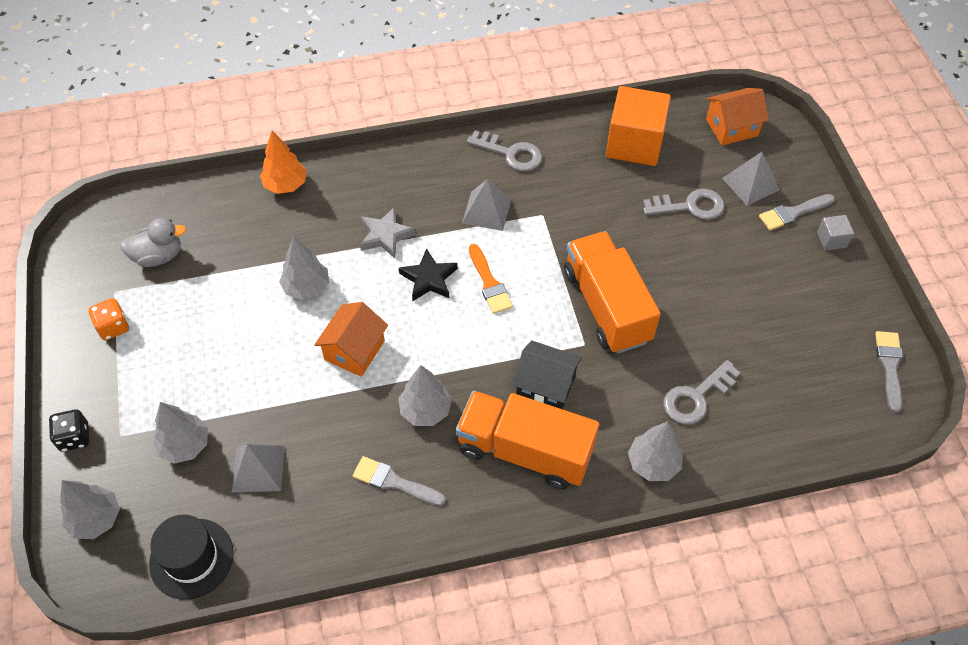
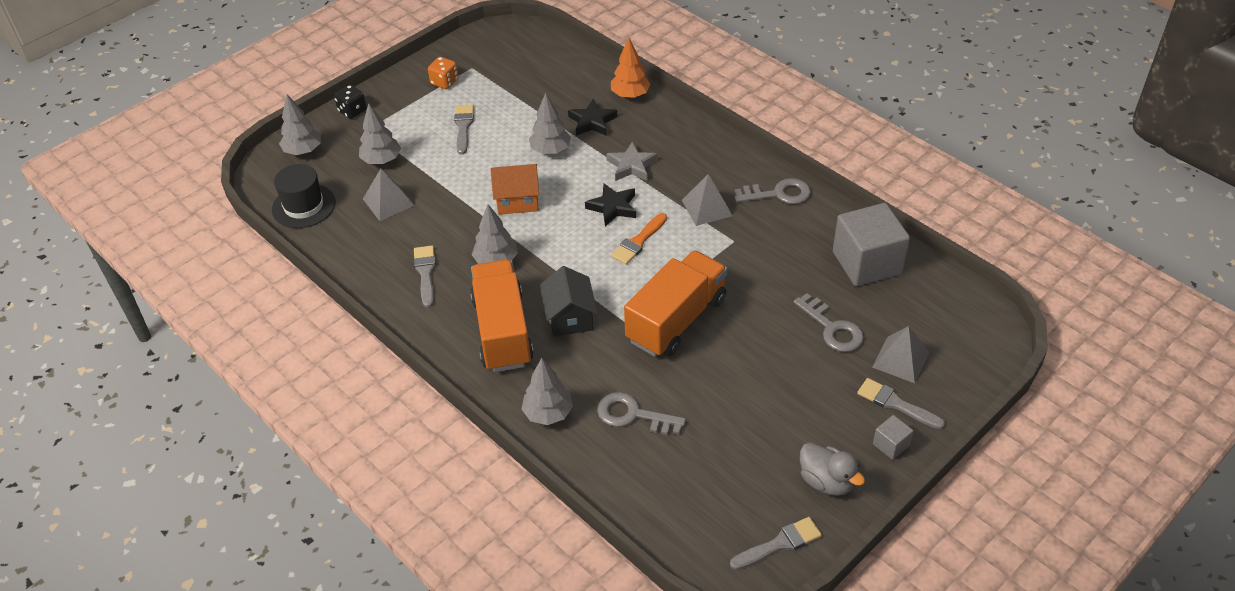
camera: 60 degrees right, 10 degrees down
grey duck [120,218,186,267] -> grey duck moved to [800,442,865,496]
grey key [467,130,542,171] -> grey key turned 90 degrees counterclockwise [735,178,811,204]
orange cube [606,86,671,166] -> grey cube [833,203,910,286]
orange house [706,88,769,145] -> none
none -> grey brush [454,105,474,155]
none -> black star [568,99,617,136]

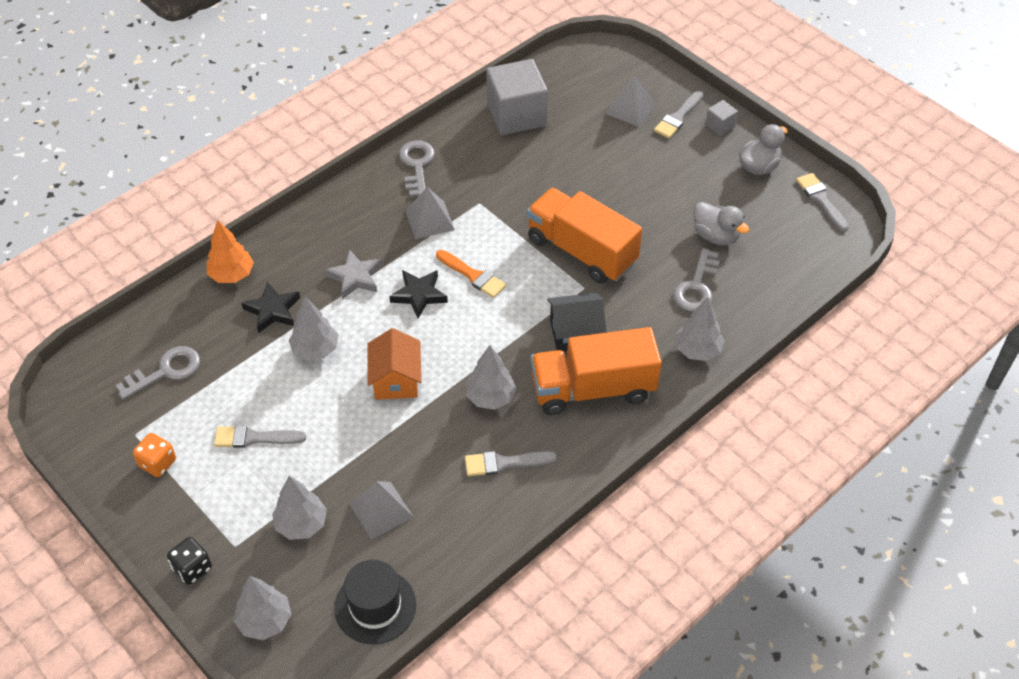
camera: 90 degrees left, 5 degrees up
grey key [794,293,864,352] -> grey key moved to [115,346,200,400]
none -> grey duck [694,202,749,245]

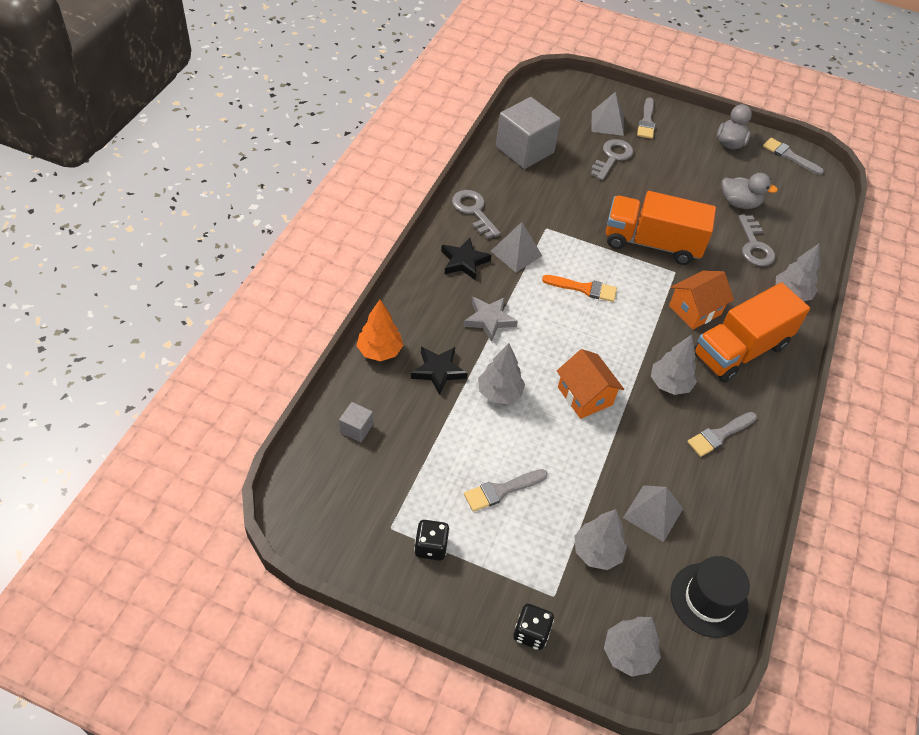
camera: 30 degrees left, 0 degrees up
grey key [115,346,200,400] -> grey key moved to [591,139,633,180]
orange dice [133,433,176,477] -> black dice [414,520,450,561]
black star [389,270,448,318] -> black star moved to [441,238,491,281]
black house [547,293,607,351] -> orange house [669,271,734,330]
grey cube [705,100,738,136] -> grey cube moved to [339,402,373,442]

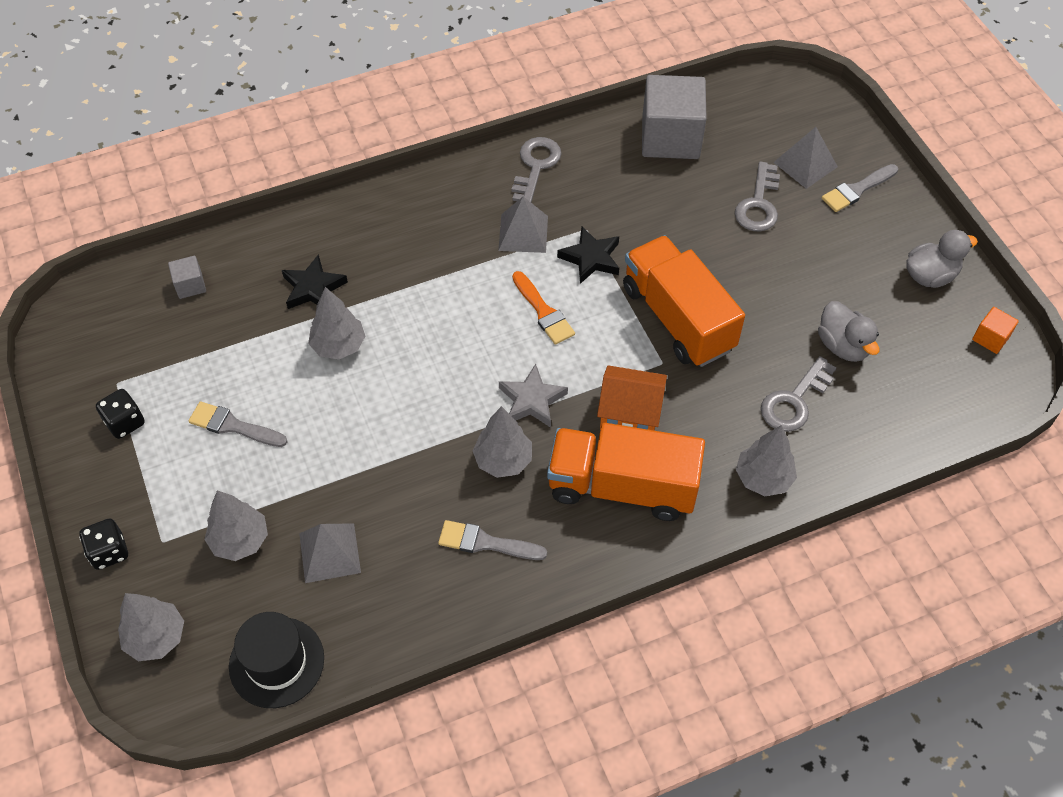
camera: 50 degrees right, 5 degrees up
orange tree [357,300,403,361] -> none
black star [441,238,491,281] -> black star moved to [557,227,619,284]
grey star [463,297,518,342] -> grey star moved to [499,364,568,428]
orange house [557,349,624,419] -> none
grey key [591,139,633,180] -> grey key turned 120 degrees clockwise [735,161,780,231]
grey brush [763,138,824,175] -> orange cube [972,307,1019,354]

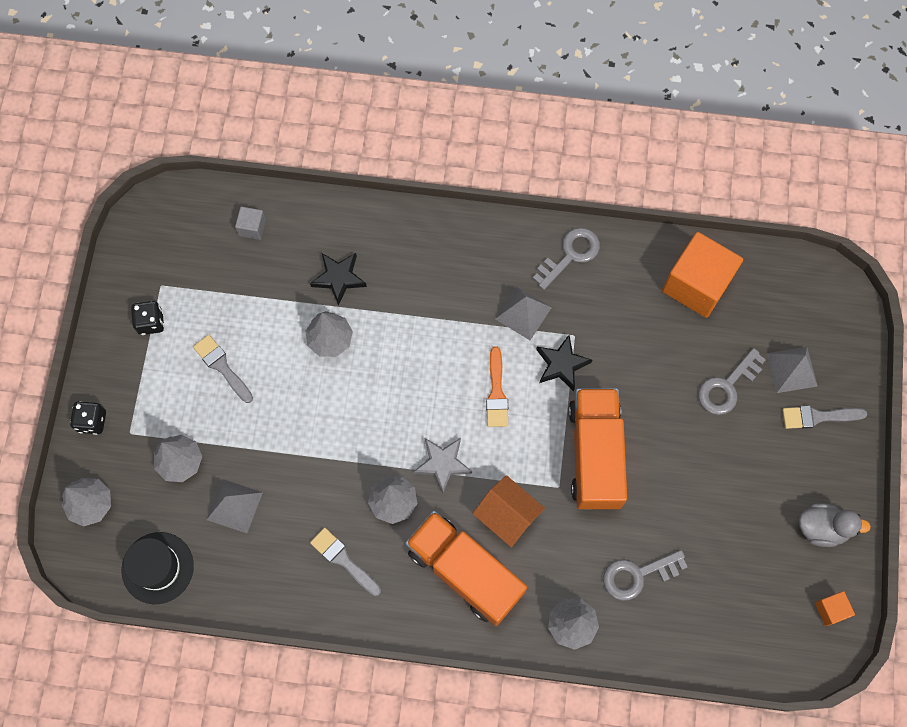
camera: 30 degrees right, 15 degrees up
grey cube [642,75,707,159] -> orange cube [662,232,743,318]
grey duck [818,301,880,362] -> none

